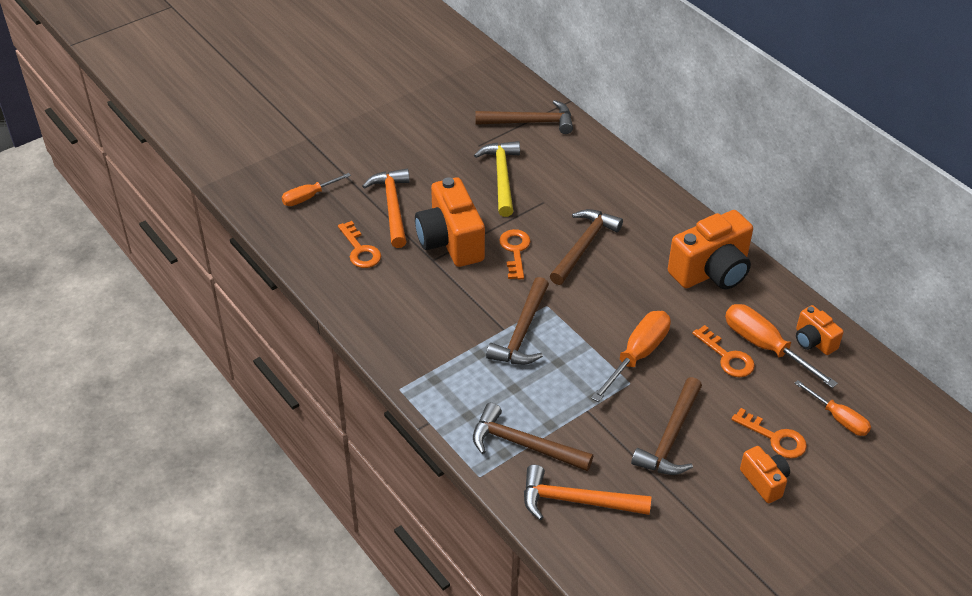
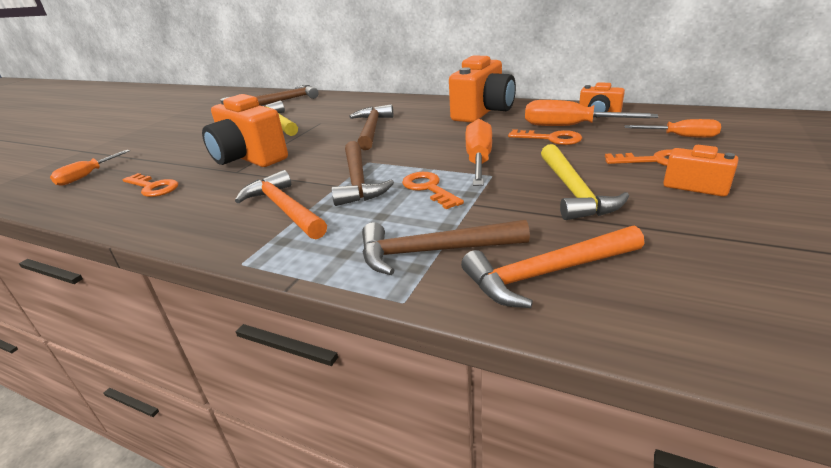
camera: 25 degrees left, 15 degrees down
orange hammer [362,169,410,248] -> orange hammer moved to [235,170,327,239]
orange key [499,229,531,280] -> orange key moved to [402,172,464,209]
brown hammer [631,377,702,475] -> yellow hammer [541,144,629,220]

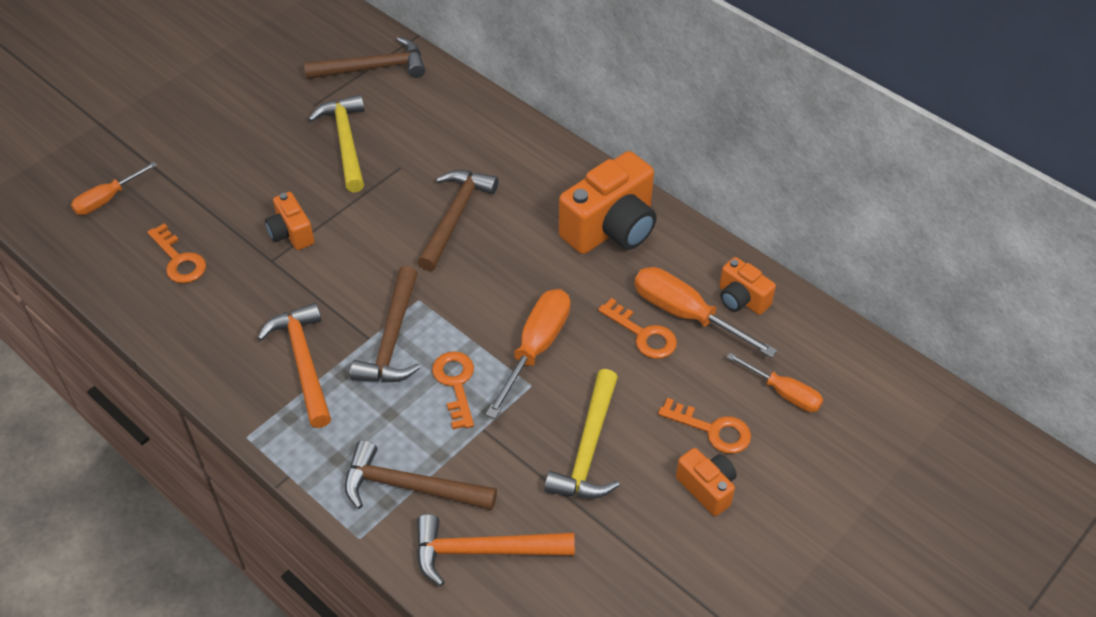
camera: 15 degrees right, 20 degrees up
orange camera [202,94,288,167] -> orange camera [265,192,314,250], size x0.53

